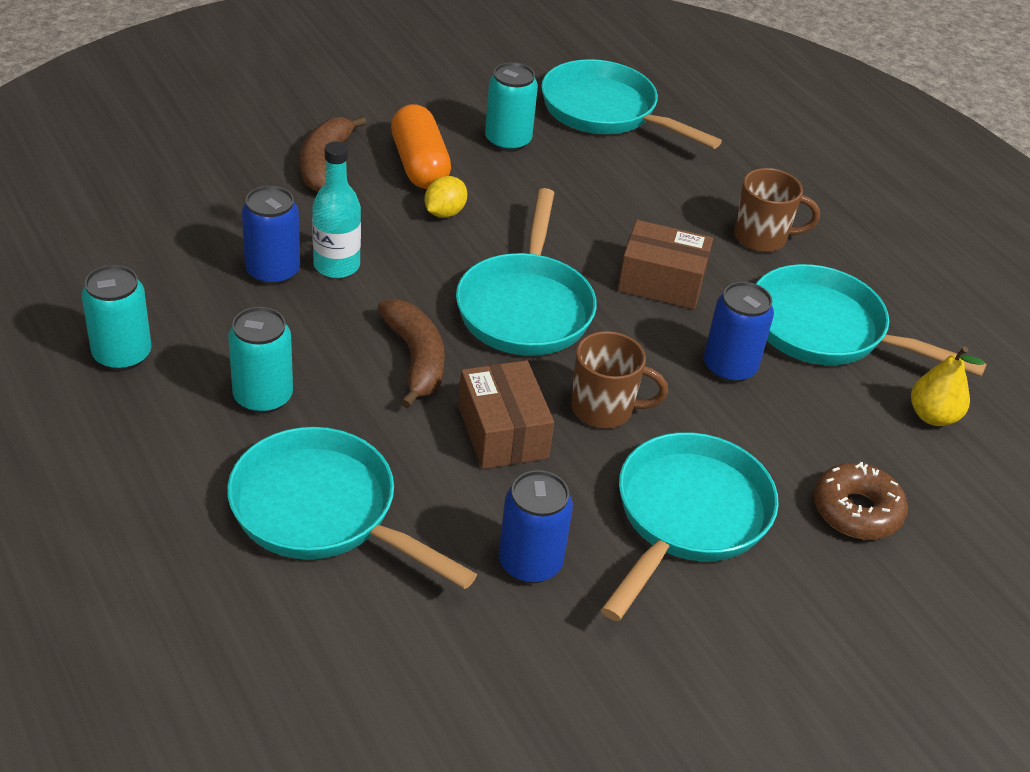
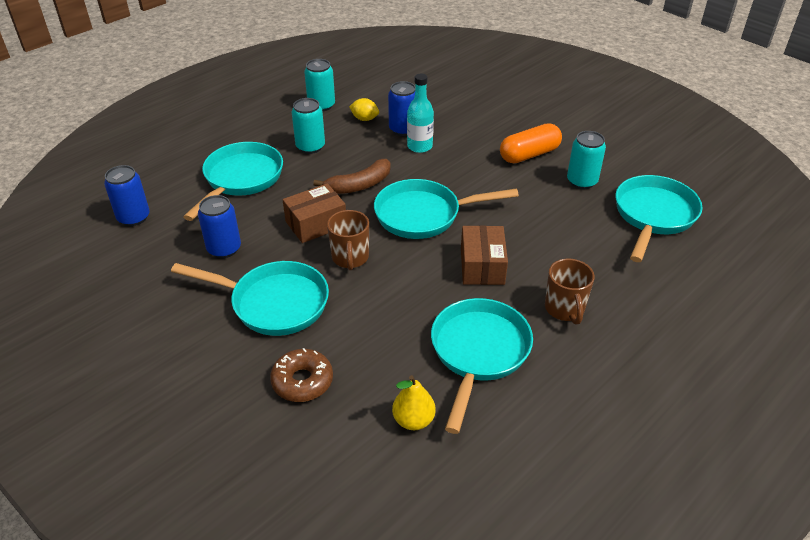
camera: 80 degrees right, 0 degrees up
brown banana [300,116,367,192] -> none
yellow lemon [425,176,467,218] -> yellow lemon moved to [349,98,379,121]
blue can [704,282,774,383] -> blue can moved to [104,165,150,226]

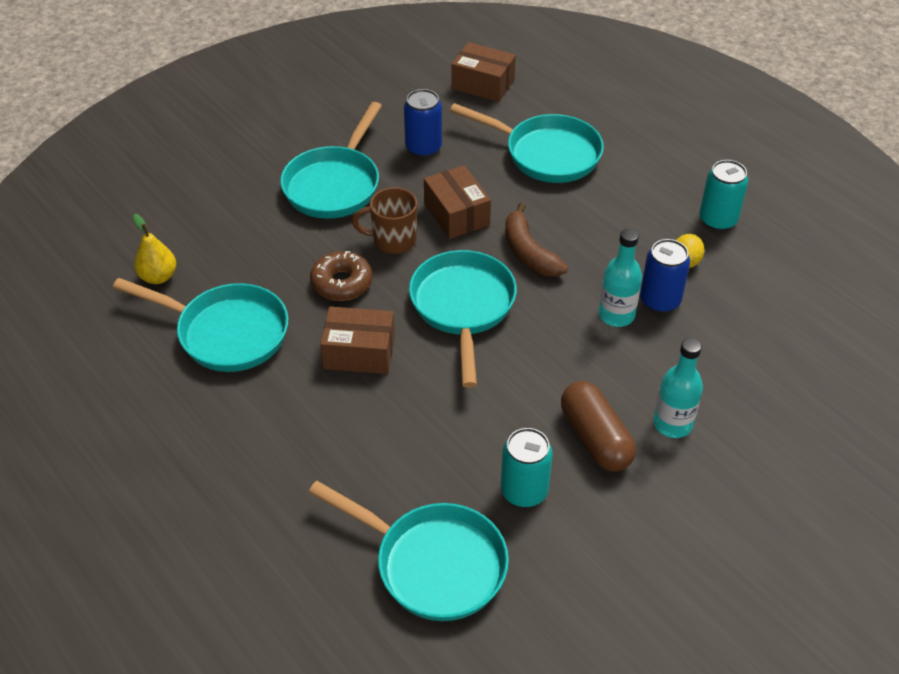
camera: 95 degrees right, 5 degrees up
blue can [104,165,150,226] -> brown box [451,42,516,102]
brown donut [270,348,333,402] -> brown donut moved to [310,251,372,301]
turquoise can [292,98,325,154] -> none
orange capsule [500,123,562,163] -> brown capsule [561,381,636,472]
brown mug [545,259,595,325] -> none
none -> turquoise bottle [654,338,703,438]

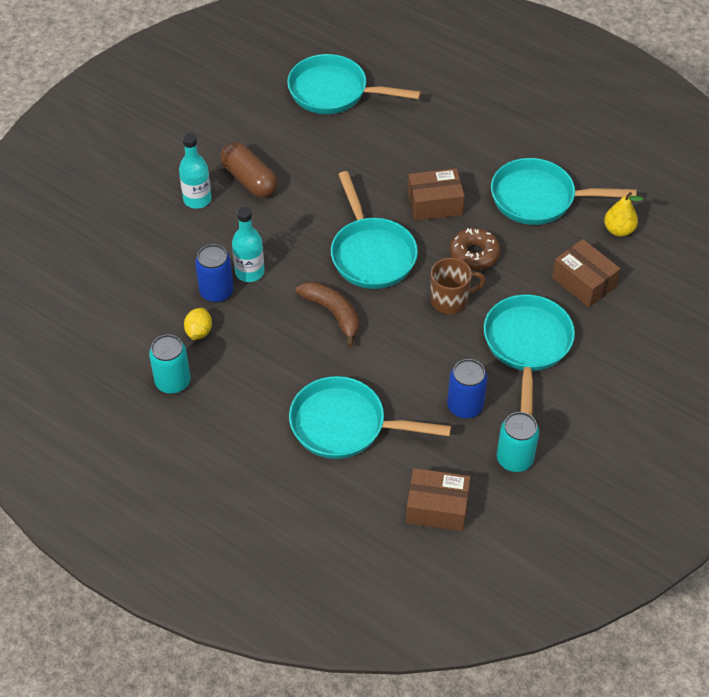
camera: 165 degrees right, 5 degrees up
brown box [424,165,491,239] -> brown box moved to [552,239,620,307]
turquoise can [501,428,553,507] -> turquoise can moved to [497,412,539,472]

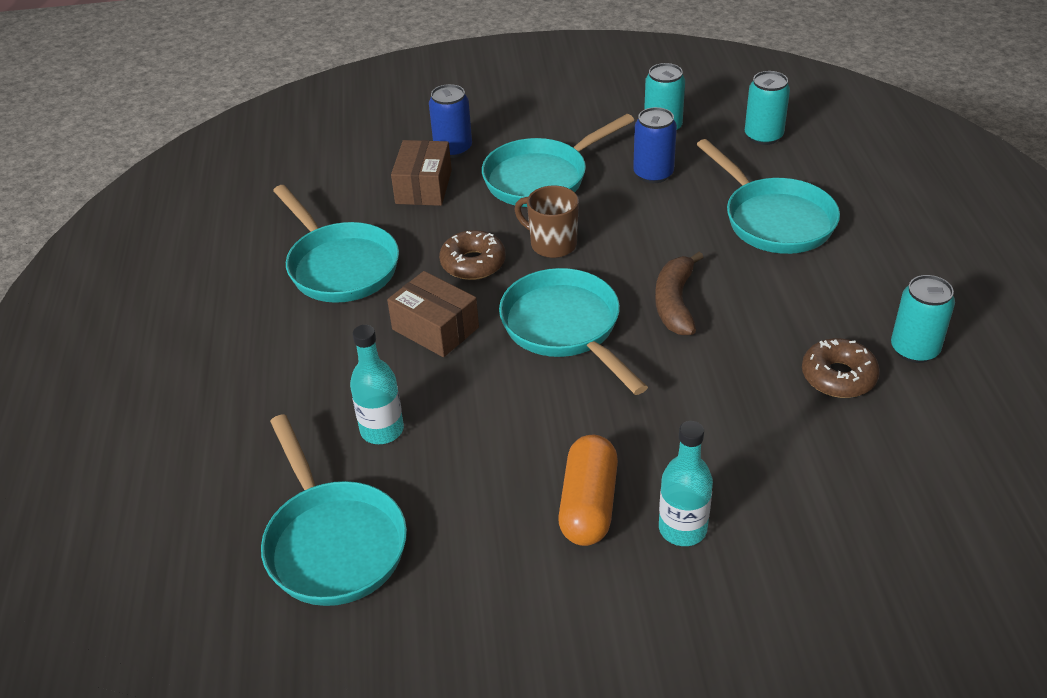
camera: 130 degrees left, 10 degrees down
yellow lemon [184,308,212,340] -> brown donut [802,338,880,398]
blue can [195,244,234,303] -> blue can moved to [429,84,472,158]
brown capsule [220,142,278,198] -> orange capsule [558,435,618,546]
turquoise bottle [232,207,264,282] -> turquoise bottle moved to [350,325,404,444]
turquoise pan [331,171,418,289] -> turquoise pan turned 60 degrees counterclockwise [499,268,648,395]
brown box [406,468,471,531] -> turquoise can [745,71,790,145]
yellow pear [604,192,644,237] -> none

